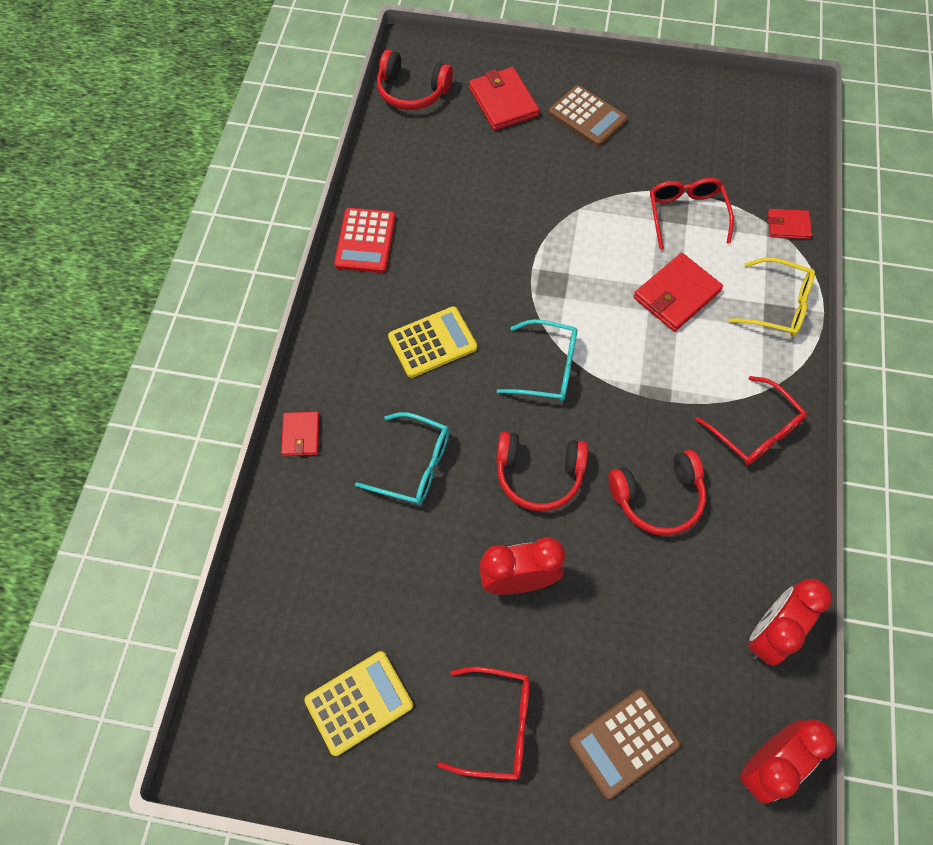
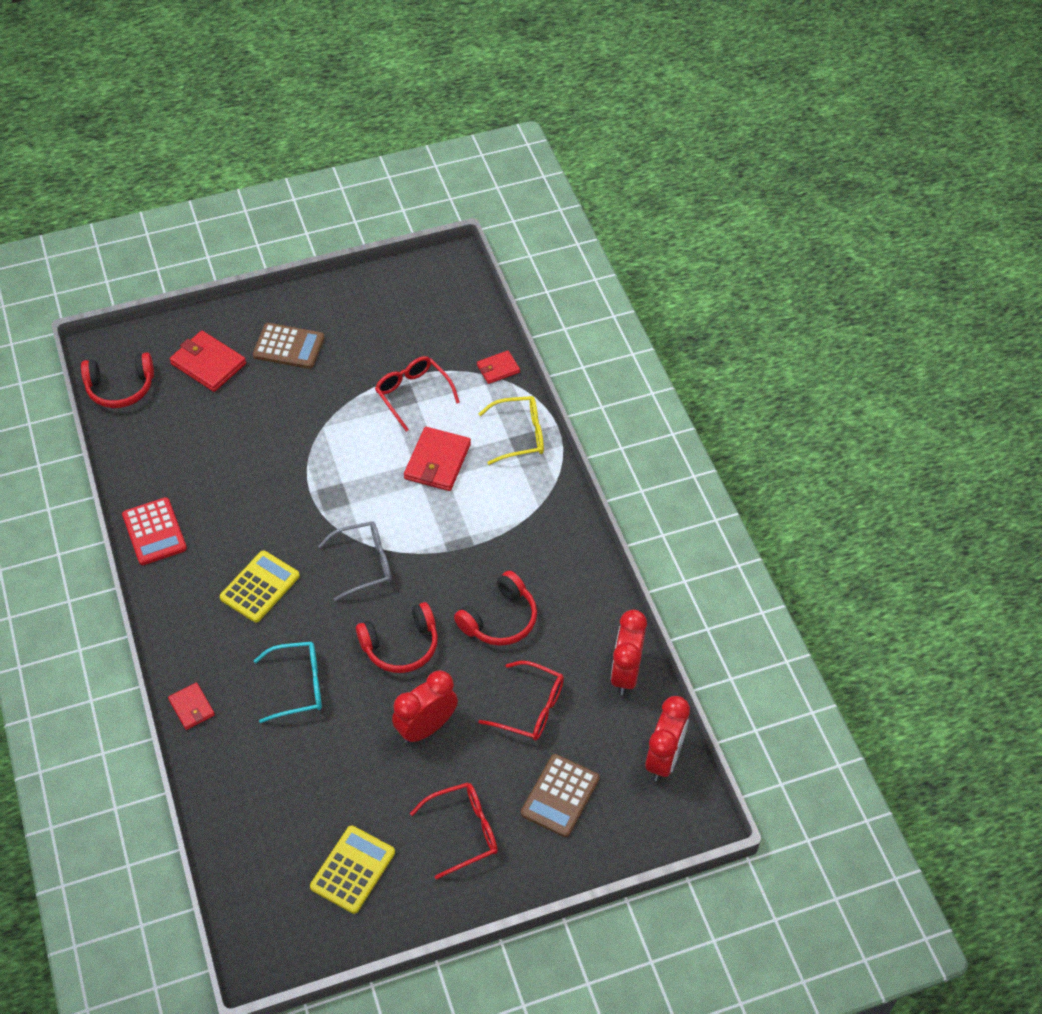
camera: 30 degrees left, 10 degrees down
turquoise glasses [497,319,577,401] -> grey glasses [318,521,392,601]
red glasses [695,376,807,465] -> red glasses moved to [478,661,564,741]

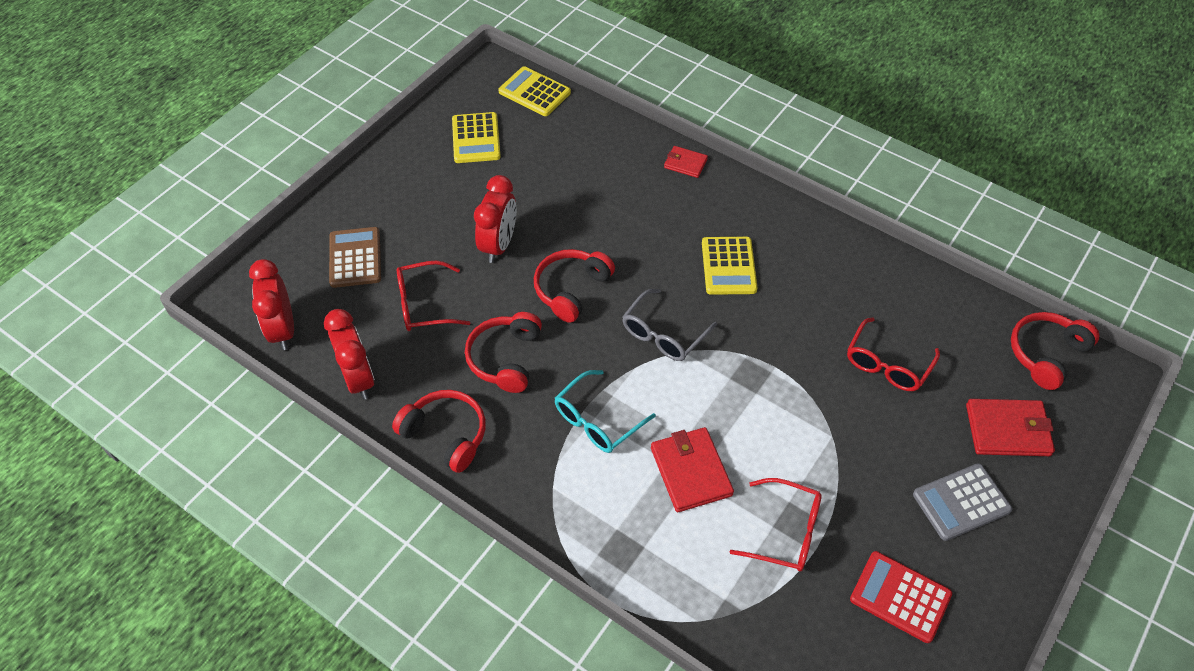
camera: 145 degrees right, 0 degrees up
red calculator [122,497,187,565] -> red calculator moved to [850,551,952,643]
brown calculator [253,323,325,369] -> grey calculator [913,464,1012,541]
turquoise glasses [254,642,322,723] -> turquoise glasses moved to [555,370,656,453]
red glasses [410,782,498,880] -> red glasses moved to [847,317,940,391]
red wallet [477,350,520,384] -> none
yellow glasses [479,396,544,465] -> none
none -> red headphones [392,390,486,473]
none -> yellow calculator [498,66,571,116]

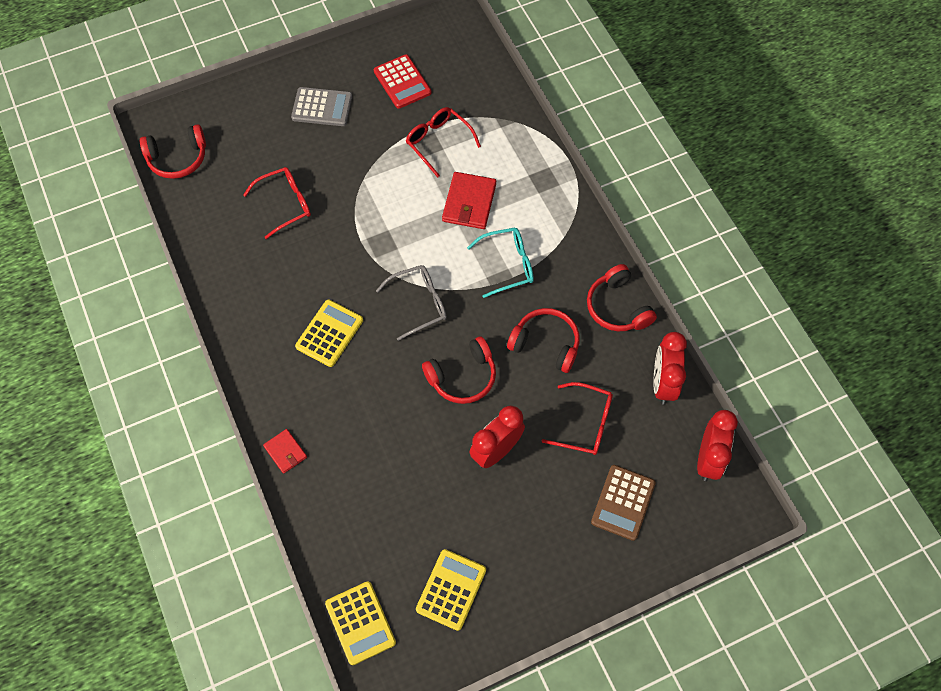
camera: 150 degrees left, 10 degrees up
red headphones [465,312,542,393] -> red headphones turned 105 degrees counterclockwise [507,308,580,373]
red wallet [966,399,1055,456] -> none

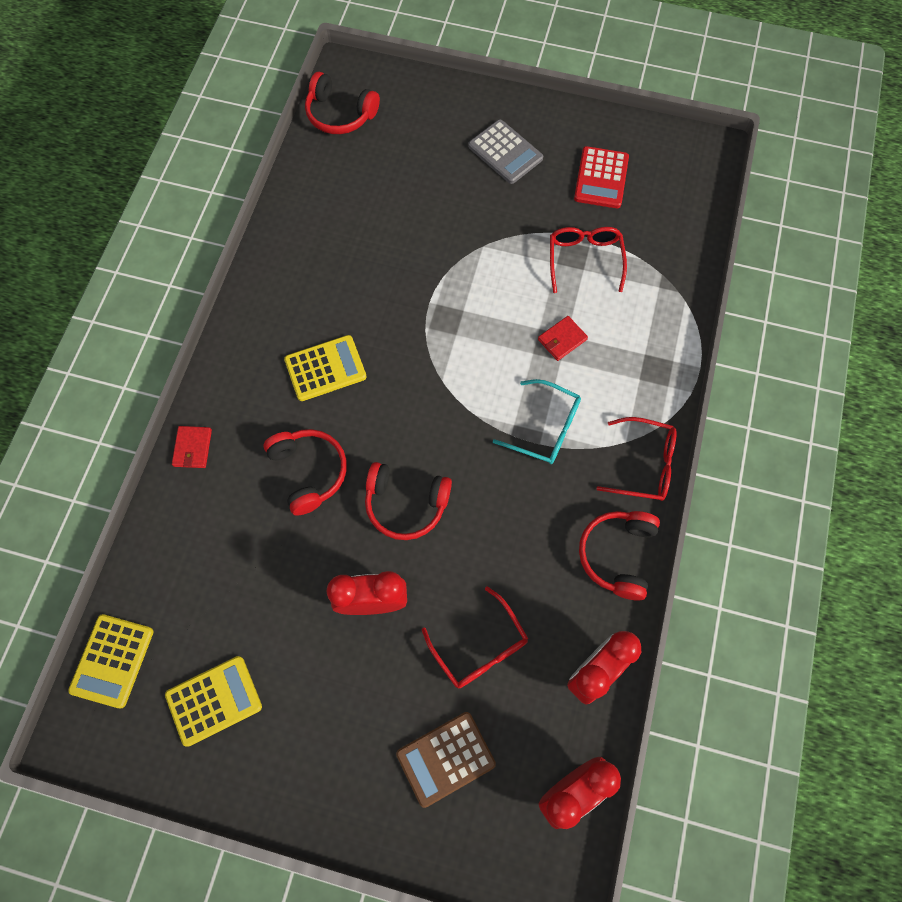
camera: 40 degrees right, 5 degrees up
red glasses [243,167,311,239] -> red glasses moved to [596,417,677,501]
grey glasses [376,265,447,341] -> none
red wallet [442,172,496,229] -> red wallet [538,316,588,361], size x0.59
red headphones [507,308,580,373] -> red headphones moved to [264,429,347,516]

